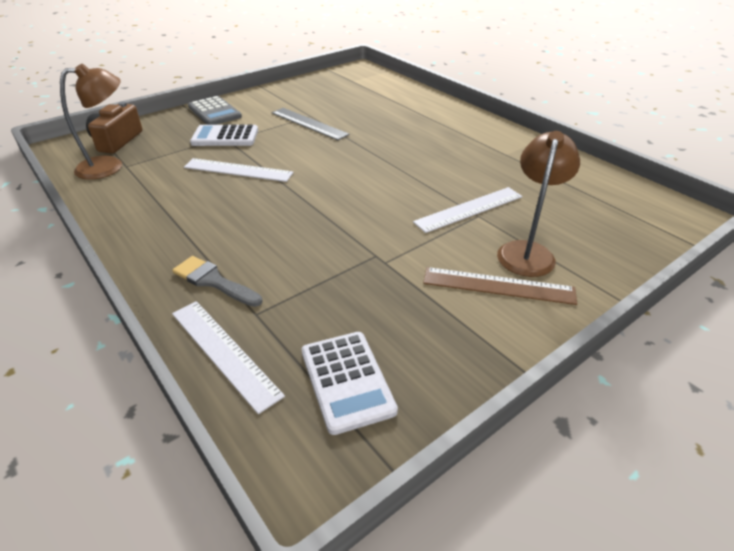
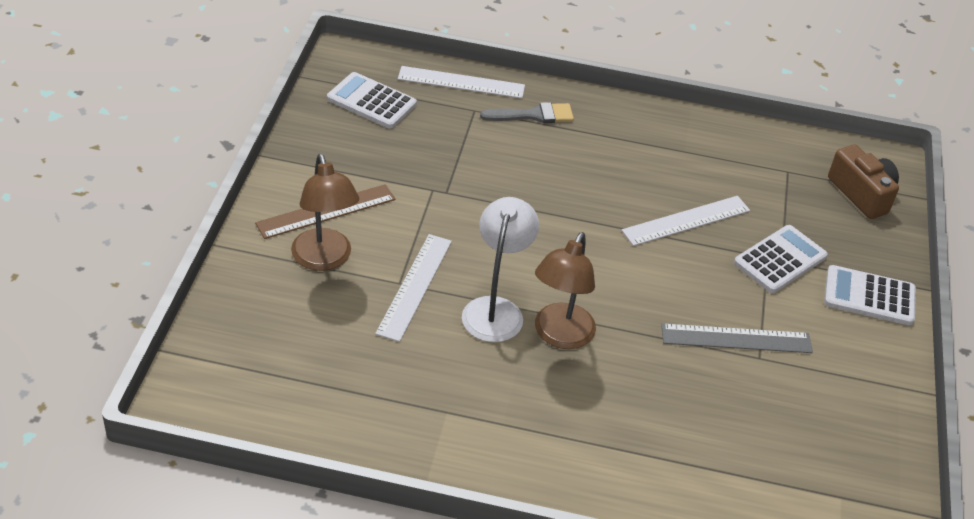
camera: 135 degrees right, 5 degrees up
brown lamp [60,64,122,180] -> brown lamp moved to [535,232,596,349]
grey calculator [188,96,242,125] -> white calculator [824,265,916,326]
none -> white lamp [462,197,539,342]

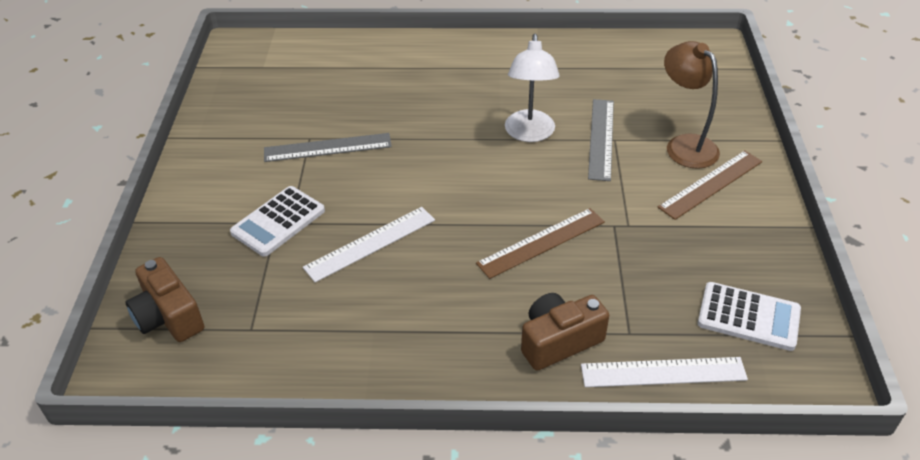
camera: 175 degrees right, 0 degrees up
white ruler [375,234,452,342] -> grey ruler [588,99,614,181]
grey brush [480,102,574,123] -> brown camera [521,293,609,371]
brown lamp [535,232,596,349] -> none
white calculator [824,265,916,326] -> none
none -> brown ruler [476,208,605,279]

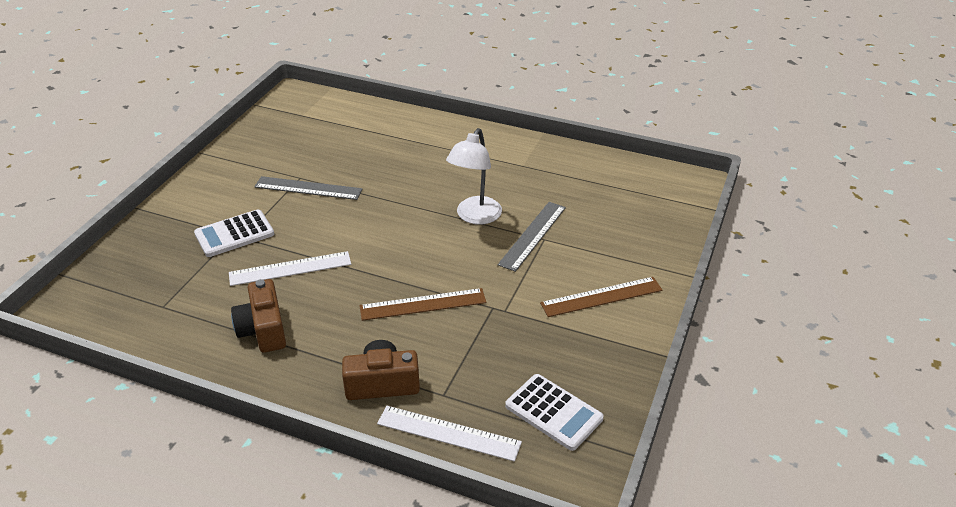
camera: 20 degrees right, 5 degrees down
brown camera [126,257,204,342] -> brown camera moved to [231,279,286,353]
brown lamp [664,41,720,169] -> none

